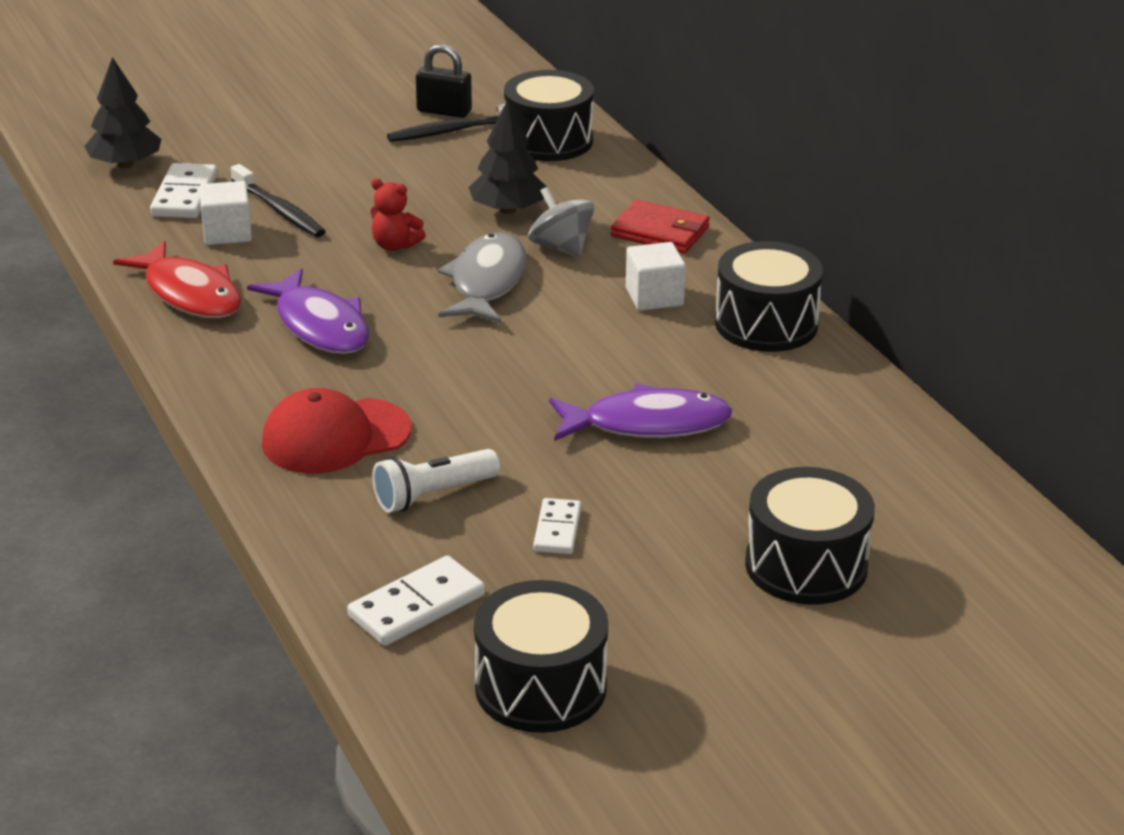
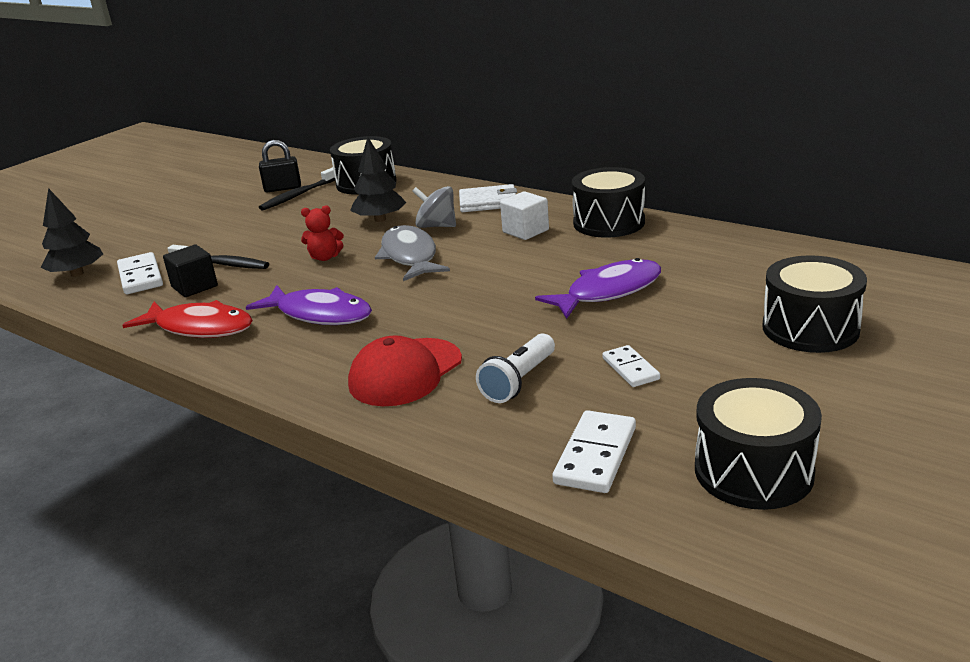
camera: 25 degrees left, 5 degrees down
white cube [199,181,252,245] -> black cube [163,244,218,297]
red wallet [611,199,710,254] -> white wallet [459,184,517,212]

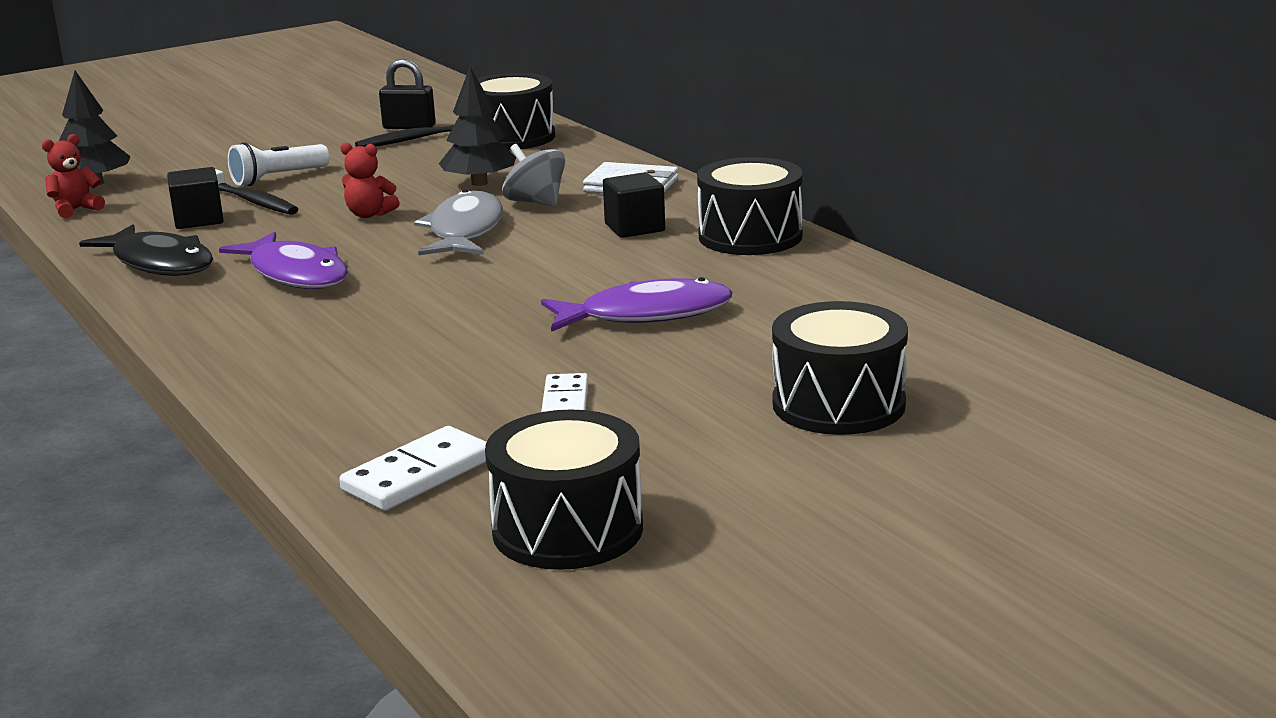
camera: 20 degrees right, 5 degrees down
white domino [117,252,163,294] -> none
red fish [122,300,253,338] -> black fish [79,224,213,276]
red cap [348,335,462,406] -> none
white flashlight [476,333,555,403] -> white flashlight moved to [228,142,330,186]
white cube [500,191,549,240] -> black cube [603,172,665,238]
none -> red teddy bear [42,134,105,218]

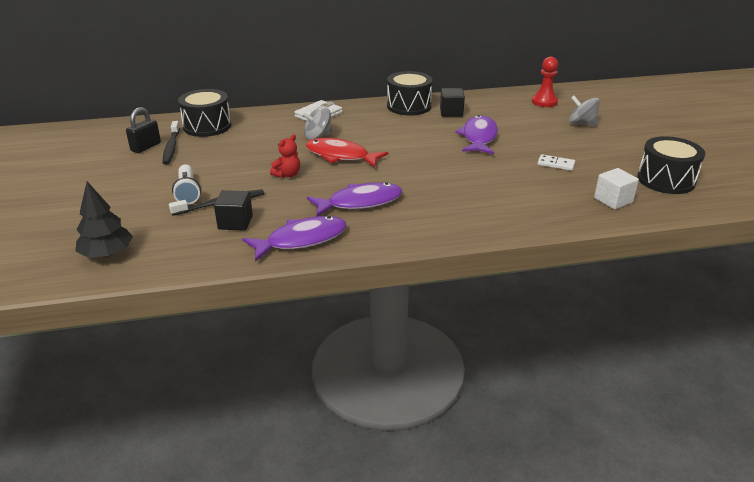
camera: 70 degrees left, 10 degrees up
red teddy bear [42,134,105,218] -> none
black fish [79,224,213,276] -> purple fish [242,216,347,262]
white domino [339,426,487,511] -> white cube [594,168,639,209]
grey fish [414,189,503,255] -> red fish [306,138,389,168]
black tree [439,67,516,186] -> none
black cube [603,172,665,238] -> black cube moved to [440,88,465,117]
black drum [772,301,908,435] -> grey spinning top [569,96,600,126]
none -> red pawn [532,57,558,107]

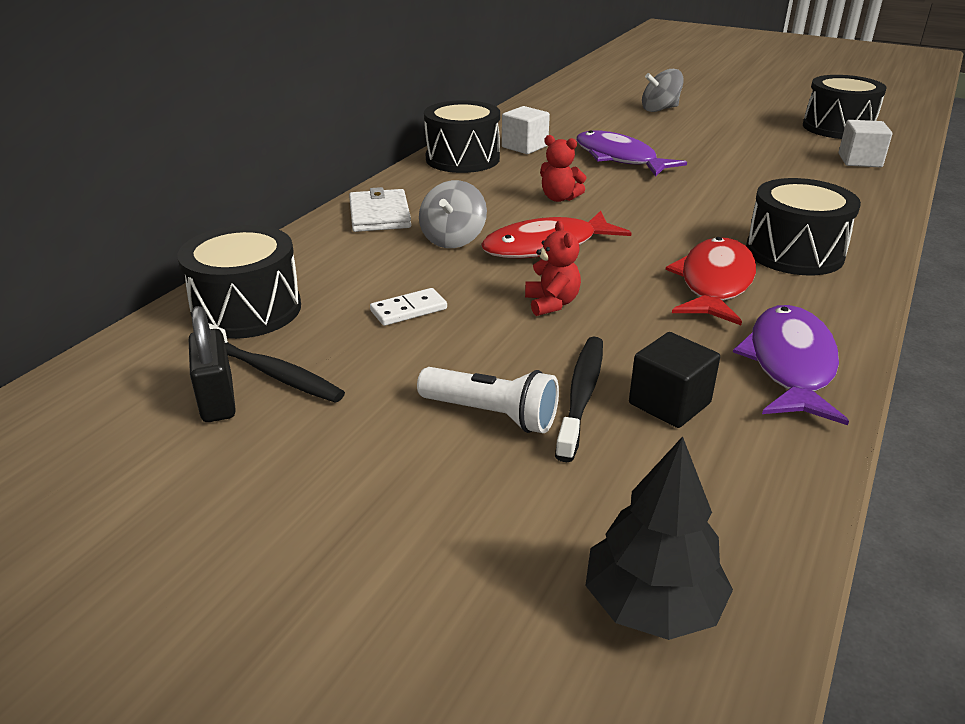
camera: 50 degrees left, 0 degrees up
purple fish [307,182,402,217] -> red fish [665,237,756,325]
black cube [440,88,465,117] -> white cube [502,106,550,154]
red pawn [532,57,558,107] -> none
white domino [537,154,575,171] -> white domino moved to [370,288,447,326]
none -> red teddy bear [540,135,587,202]
none -> black drum [746,178,861,275]

